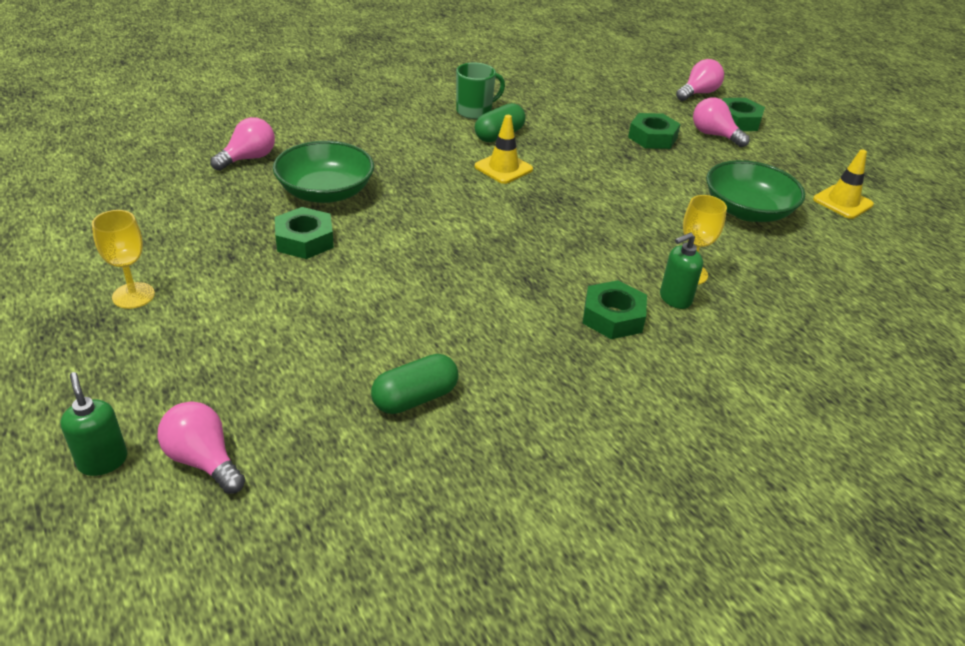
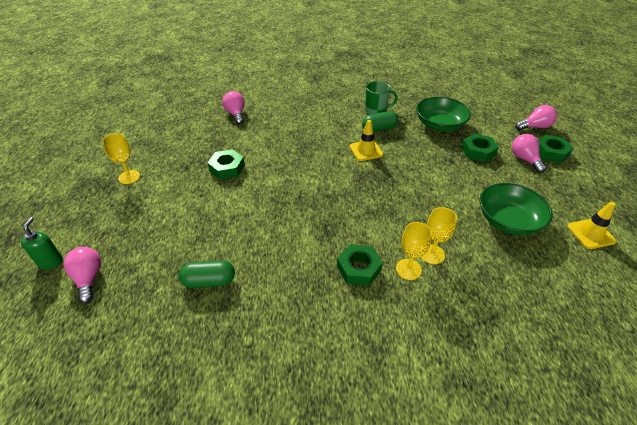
camera: 30 degrees right, 5 degrees up
pink light bulb [211,117,275,171] -> pink light bulb turned 90 degrees counterclockwise [222,91,245,124]
green bowl [273,141,374,203] -> green bowl moved to [416,97,471,131]
green soap dispenser [660,232,703,309] -> yellow goblet [396,222,432,280]

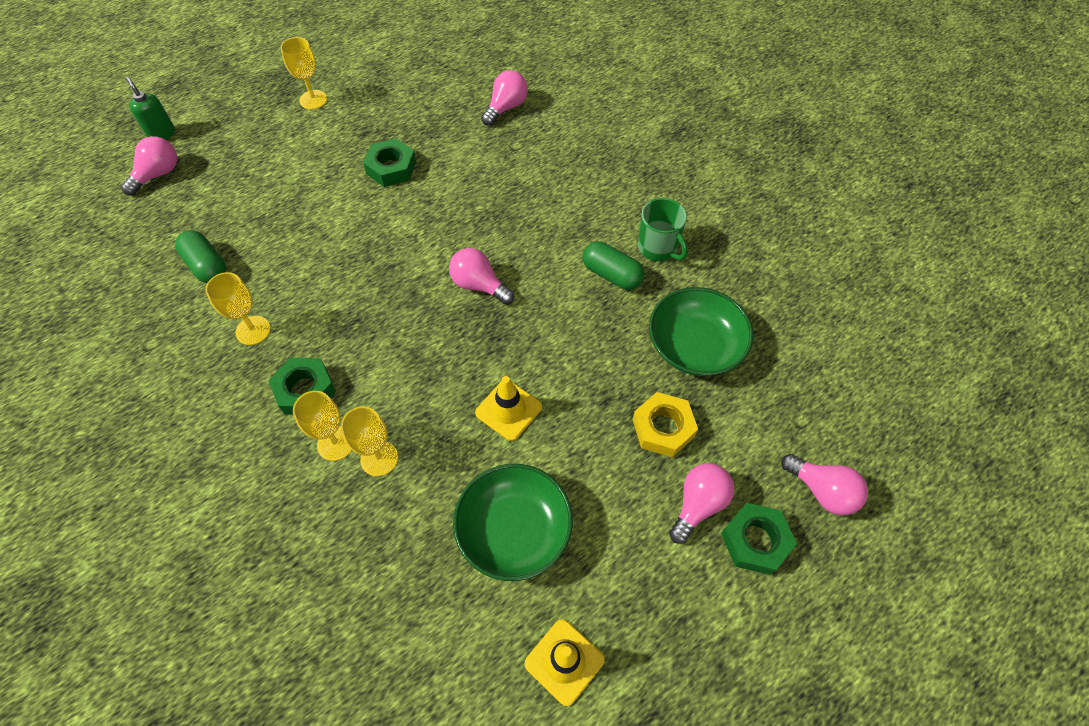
camera: 55 degrees right, 15 degrees up
green soap dispenser [21,217,63,269] -> green soap dispenser turned 90 degrees counterclockwise [126,77,175,140]
yellow traffic cone [350,120,383,161] -> yellow traffic cone moved to [475,376,542,441]
green nut [461,134,499,162] -> yellow nut [633,392,698,457]
none -> yellow goblet [205,272,270,345]
none -> pink light bulb [449,248,514,304]

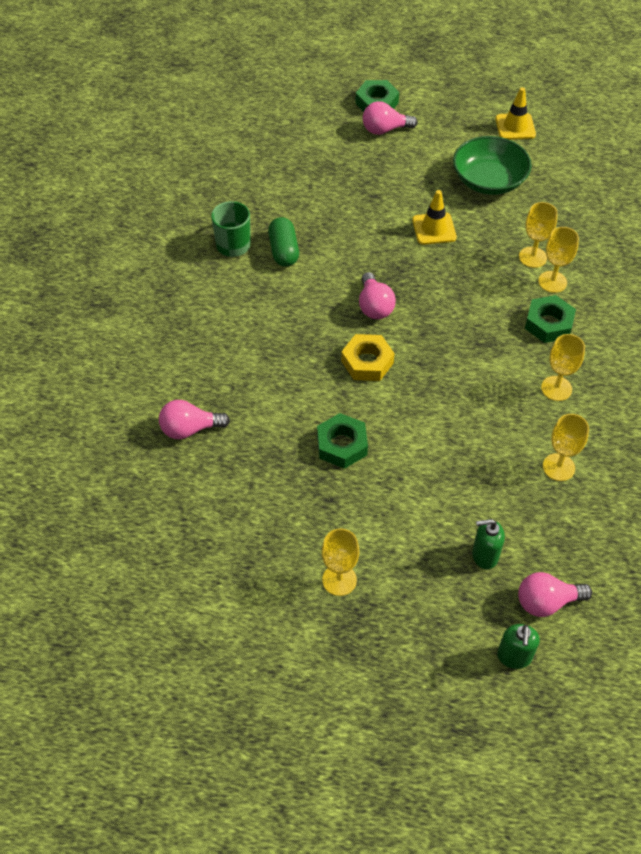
camera: 135 degrees left, 5 degrees down
green capsule [175,230,226,283] -> yellow goblet [543,414,589,481]
yellow nut [633,392,698,457] -> yellow nut moved to [341,334,395,381]
green bowl [649,287,753,376] -> none
pink light bulb [781,454,868,515] -> none
none -> green soap dispenser [472,519,505,569]

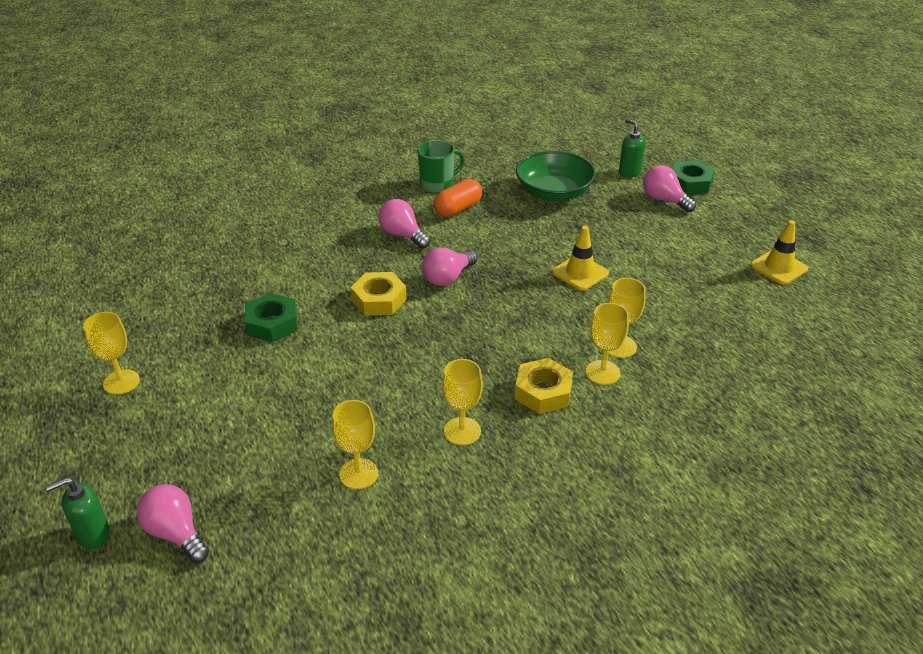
camera: 55 degrees right, 15 degrees down
pink light bulb [159,400,230,439] -> pink light bulb moved to [378,199,430,249]
green capsule [268,217,299,267] -> orange capsule [434,179,482,217]
green bowl [453,136,532,195] -> green bowl moved to [516,151,596,201]
green soap dispenser [472,519,505,569] -> green soap dispenser moved to [619,119,646,178]
green nut [525,295,576,343] -> yellow nut [515,358,573,414]

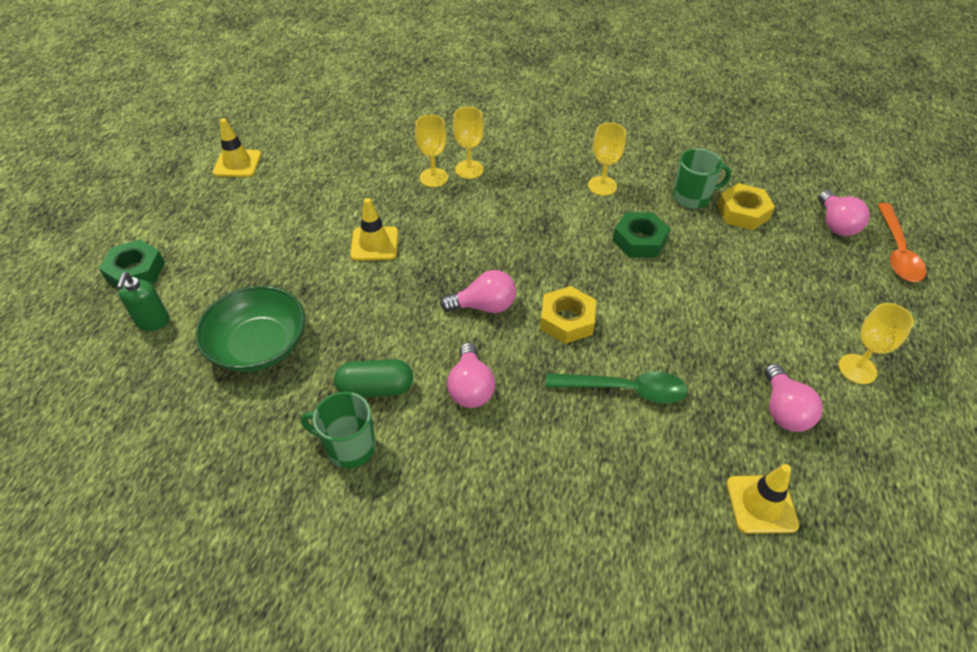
camera: 140 degrees left, 10 degrees up
green soap dispenser [46,477,110,549] -> orange spoon [877,203,926,282]
green nut [245,293,297,342] -> green nut moved to [613,212,670,258]
yellow goblet [332,400,378,489] -> green mug [673,149,731,209]
orange capsule [434,179,482,217] -> green capsule [334,359,413,397]
yellow nut [515,358,573,414] -> yellow nut moved to [717,183,775,230]
pink light bulb [643,165,696,212] -> pink light bulb moved to [765,363,823,432]
none -> green spoon [546,372,688,404]
none -> yellow traffic cone [727,464,799,534]

